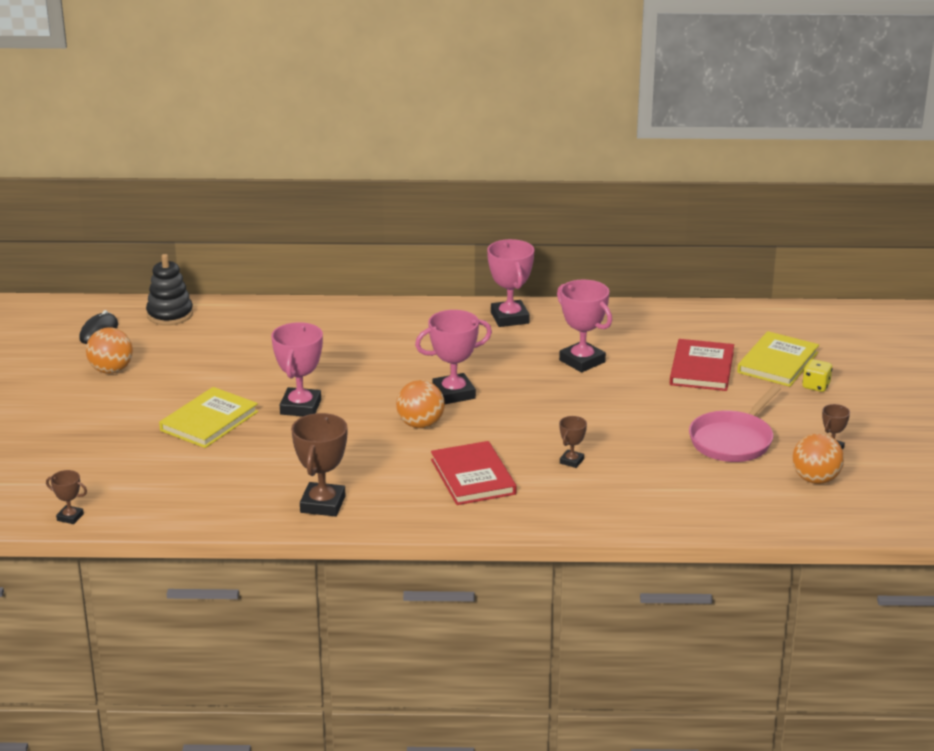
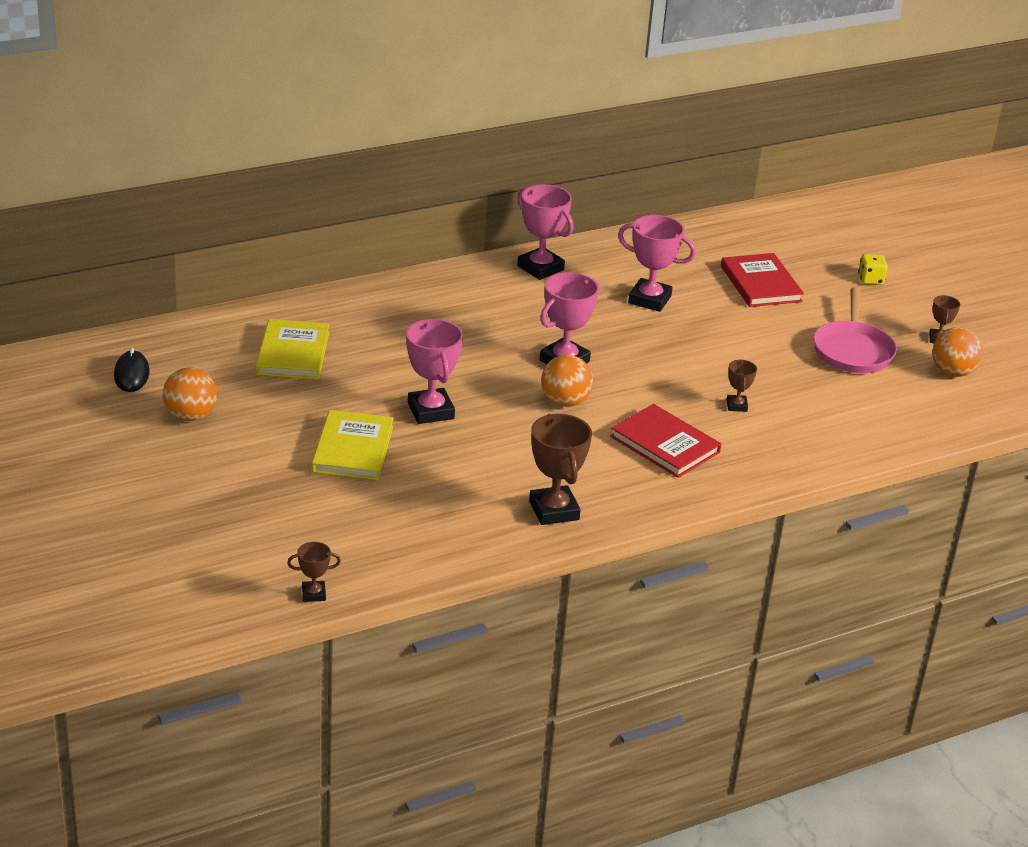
camera: 30 degrees left, 5 degrees up
black stacking toy [146,254,193,325] -> none
yellow book [737,331,819,387] -> yellow book moved to [256,319,329,379]

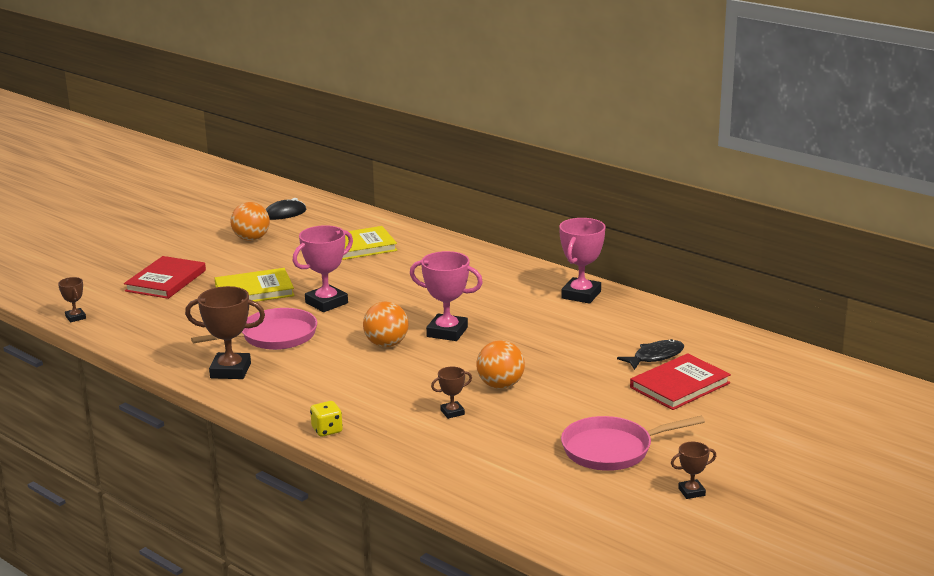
camera: 70 degrees right, 10 degrees down
brown trophy [529,414,592,525] -> brown trophy turned 45 degrees clockwise [185,286,265,379]
red book [610,404,721,478] -> red book moved to [124,256,206,299]
pink trophy [618,215,696,312] -> none
yellow dice [858,254,888,285] -> yellow dice moved to [310,401,343,437]
orange ball [932,327,983,377] -> orange ball moved to [476,340,525,389]
none -> pink pan [191,308,317,350]
none -> black fish [617,339,684,370]

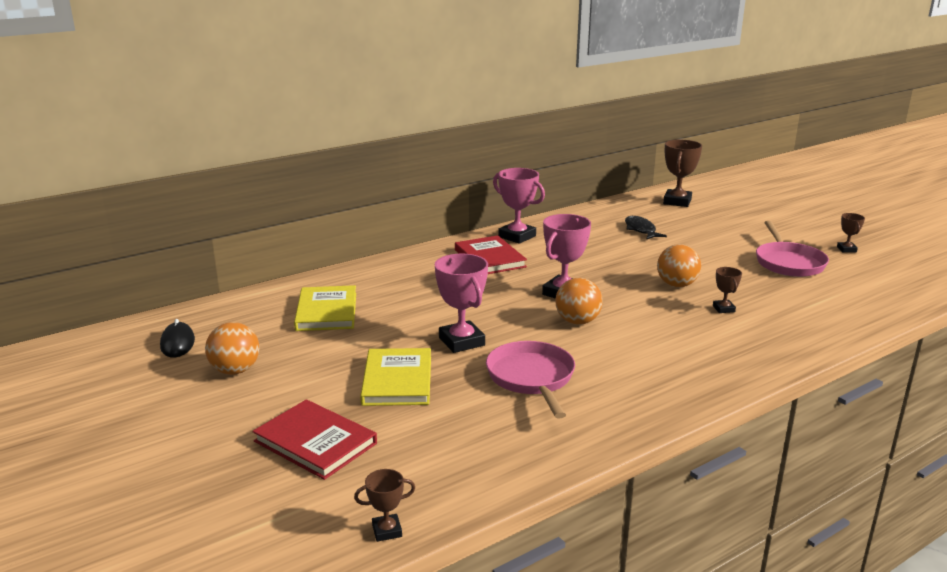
camera: 75 degrees left, 0 degrees up
brown trophy [185,286,265,379] -> brown trophy moved to [663,140,702,207]
yellow dice [310,401,343,437] -> none
red book [630,353,731,410] -> red book moved to [455,235,527,274]

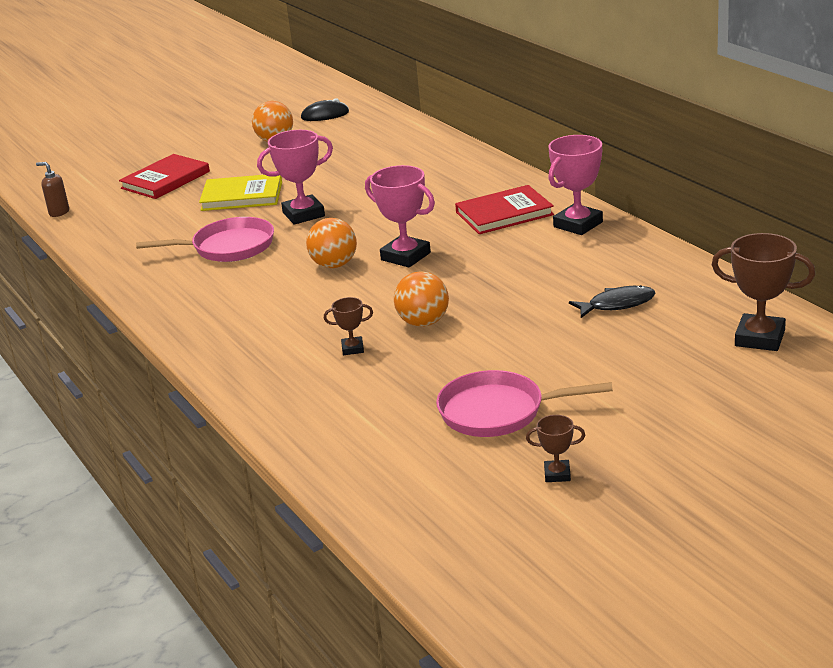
camera: 95 degrees right, 5 degrees up
yellow book [294,285,356,331] -> none
brown trophy [354,469,415,542] -> brown soap dispenser [36,162,69,217]

